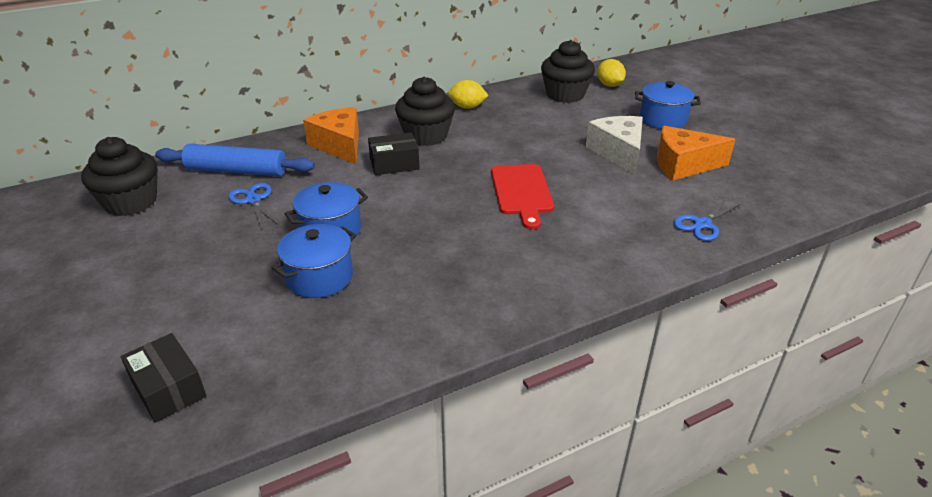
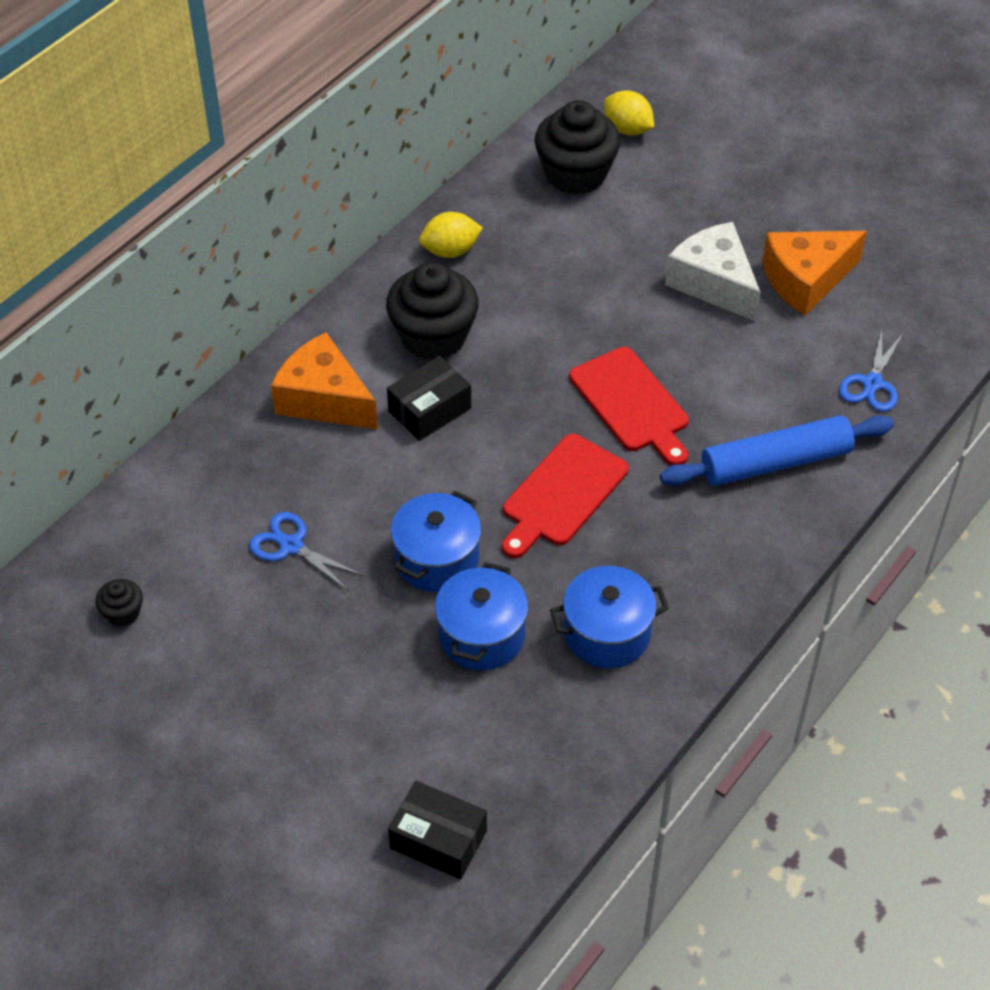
camera: 25 degrees left, 15 degrees up
black cupcake [81,137,158,216] -> black cupcake [96,579,143,627], size x0.46
blue rolling pin [155,144,315,176] -> blue rolling pin moved to [660,415,894,486]
blue pot [635,81,701,129] -> blue pot moved to [550,566,669,668]
none -> red cutting board [502,434,629,558]

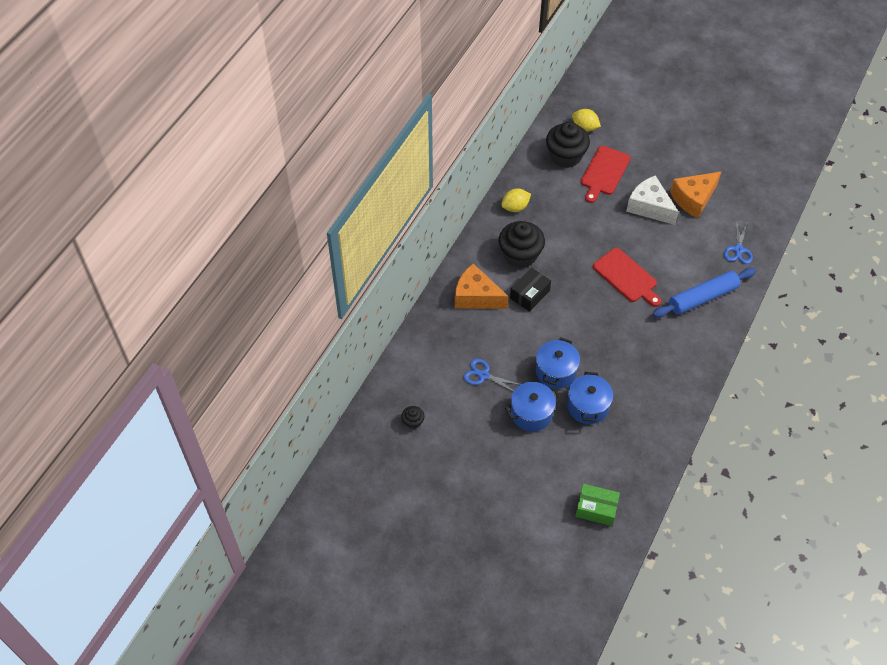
camera: 10 degrees left, 5 degrees up
black box [388,781,487,879] -> green box [575,484,620,526]
red cutting board [502,434,629,558] -> red cutting board moved to [581,146,631,203]
blue pot [550,566,669,668] -> blue pot moved to [505,382,561,431]

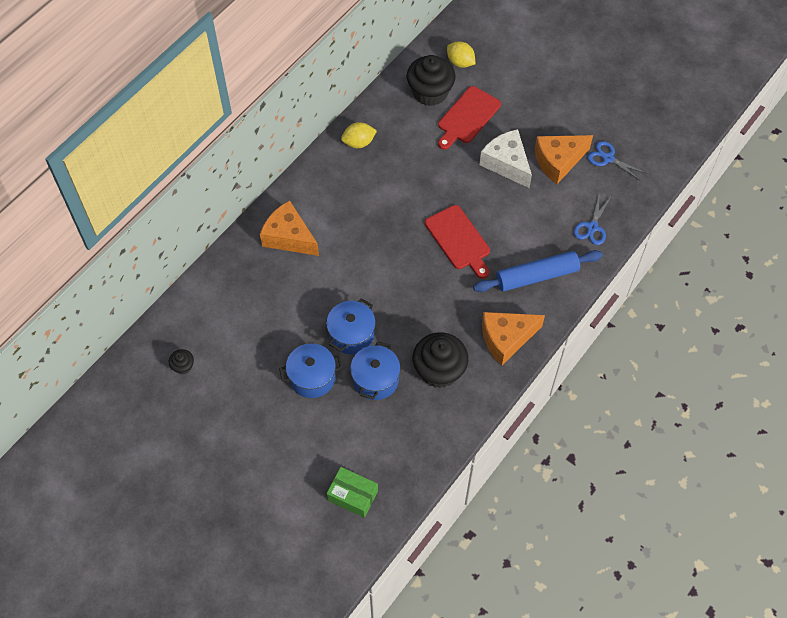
camera: 10 degrees right, 5 degrees up
blue scissors [464,359,521,392] -> blue scissors moved to [588,141,646,181]
black cupcake [499,221,545,268] -> black cupcake moved to [413,332,469,388]
black box [510,268,551,312] -> none
none -> orange cheese [482,312,545,365]

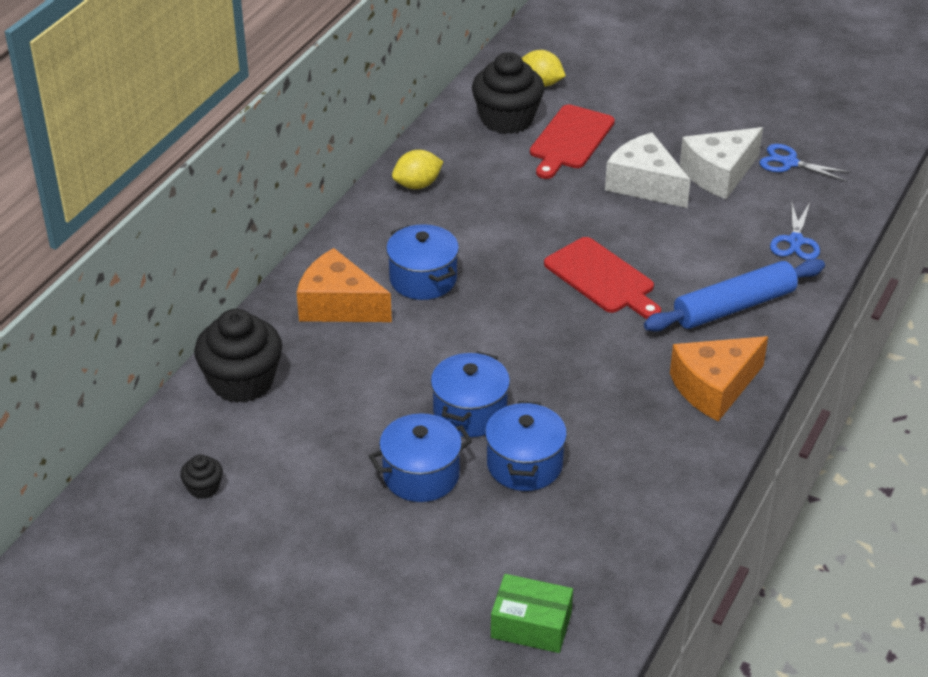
camera: 10 degrees left, 20 degrees down
black cupcake [413,332,469,388] -> black cupcake moved to [194,309,282,403]
orange cheese [534,135,593,184] -> white cheese [680,127,763,199]
none -> blue pot [386,224,459,300]

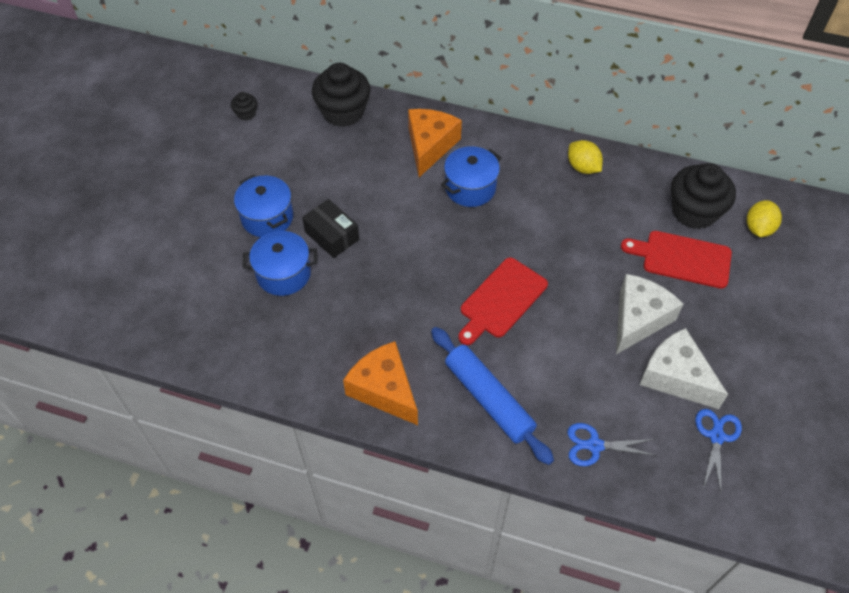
camera: 80 degrees right, 15 degrees up
blue pot [431,351,510,437] -> black box [302,199,359,258]
green box [491,574,573,653] -> none

